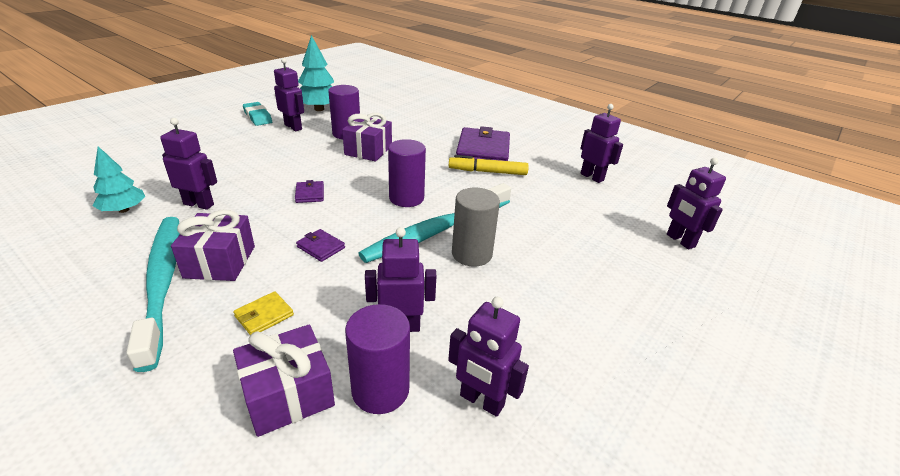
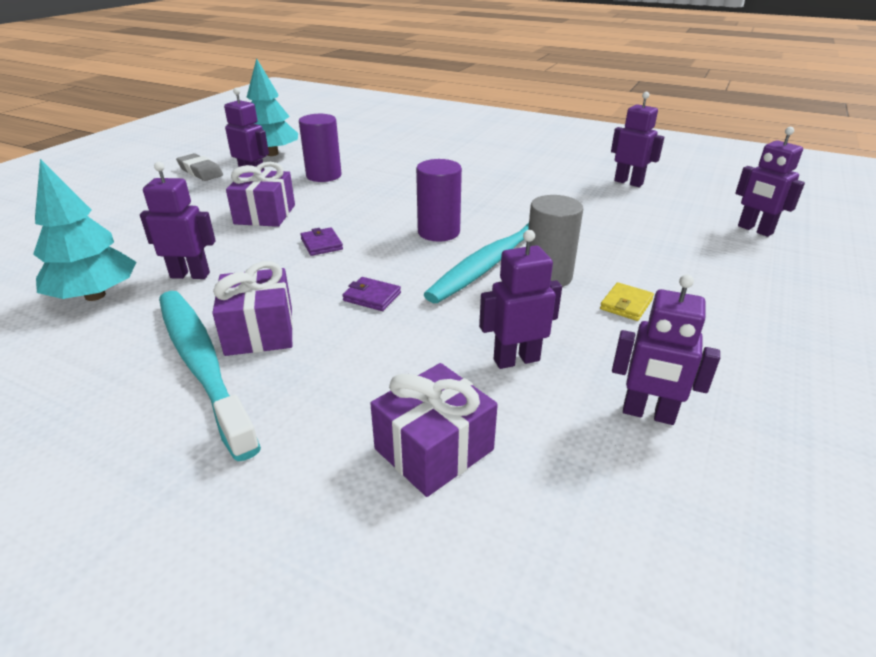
camera: 10 degrees left, 0 degrees up
turquoise tree [93,146,146,213] -> turquoise tree [33,159,136,301], size x1.53
yellow wallet [233,291,294,335] -> yellow wallet moved to [600,282,654,321]
turquoise eraser [243,102,272,126] -> grey eraser [176,153,223,181]
purple gift [342,113,392,161] -> purple gift moved to [226,162,295,227]
purple cylinder [345,304,410,414] -> none
yellow marker [449,155,529,175] -> none
purple wallet [456,126,510,161] -> none

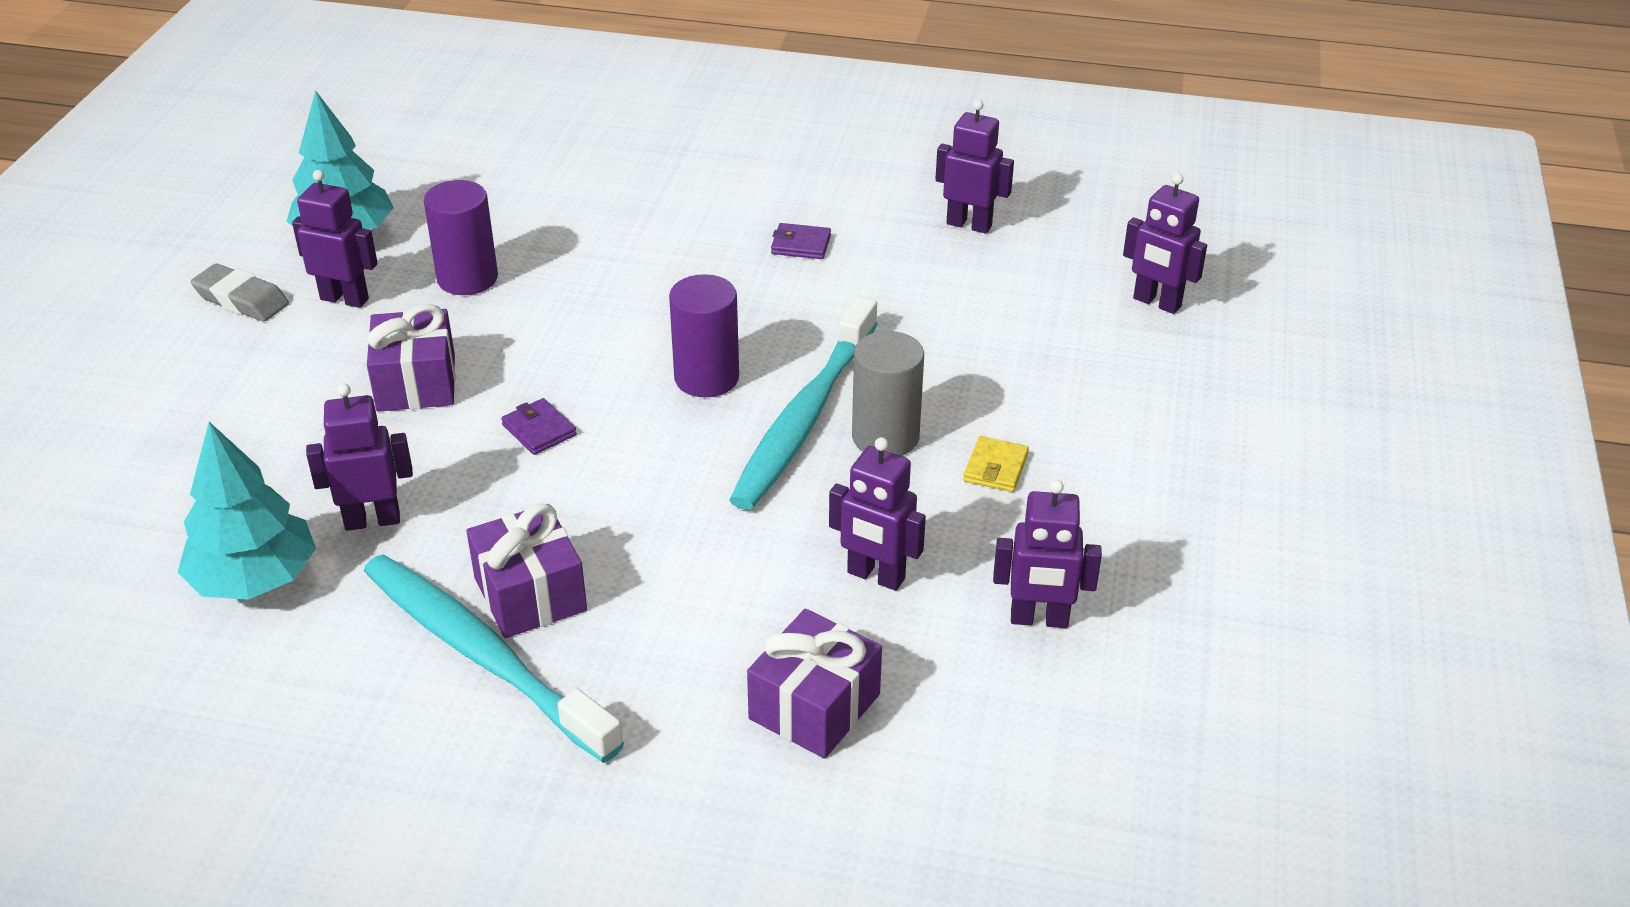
camera: 15 degrees left, 5 degrees up
purple wallet [342,277,401,311] -> purple wallet moved to [771,223,831,259]
purple robot [479,230,562,369] -> purple robot turned 120 degrees counterclockwise [829,437,926,591]

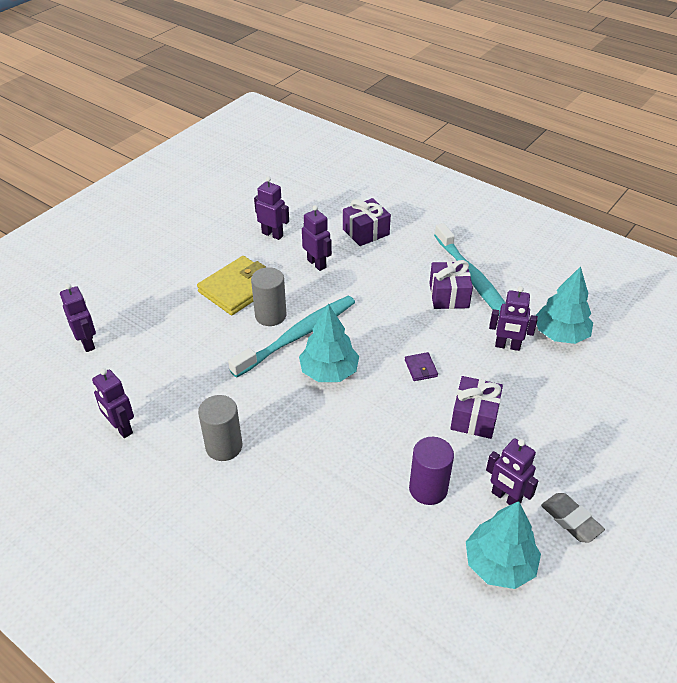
camera: 155 degrees left, 5 degrees up
purple cylinder [669,274,739,397] -> turquoise tree [299,304,359,382]
purple wallet [771,223,831,259] -> grey cylinder [198,395,242,461]
yellow wallet [963,436,1029,492] -> yellow wallet [197,256,266,315], size x2.27

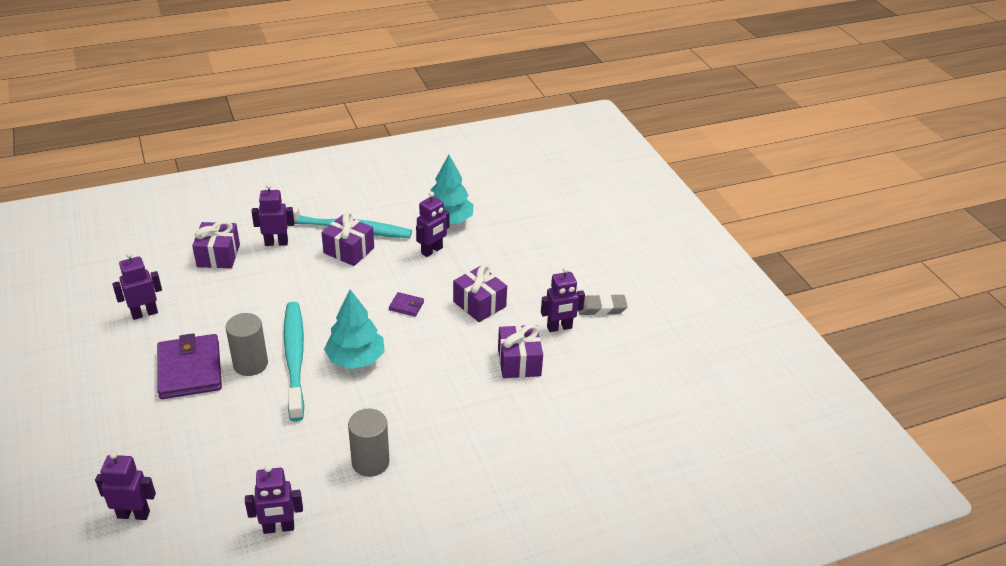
camera: 60 degrees left, 5 degrees down
yellow wallet [197,256,266,315] -> purple wallet [157,333,222,399]
purple robot [302,205,332,271] -> purple robot moved to [251,184,294,246]
purple cylinder [409,437,454,505] -> purple gift [498,324,543,378]
turquoise tree [466,501,541,589] -> none

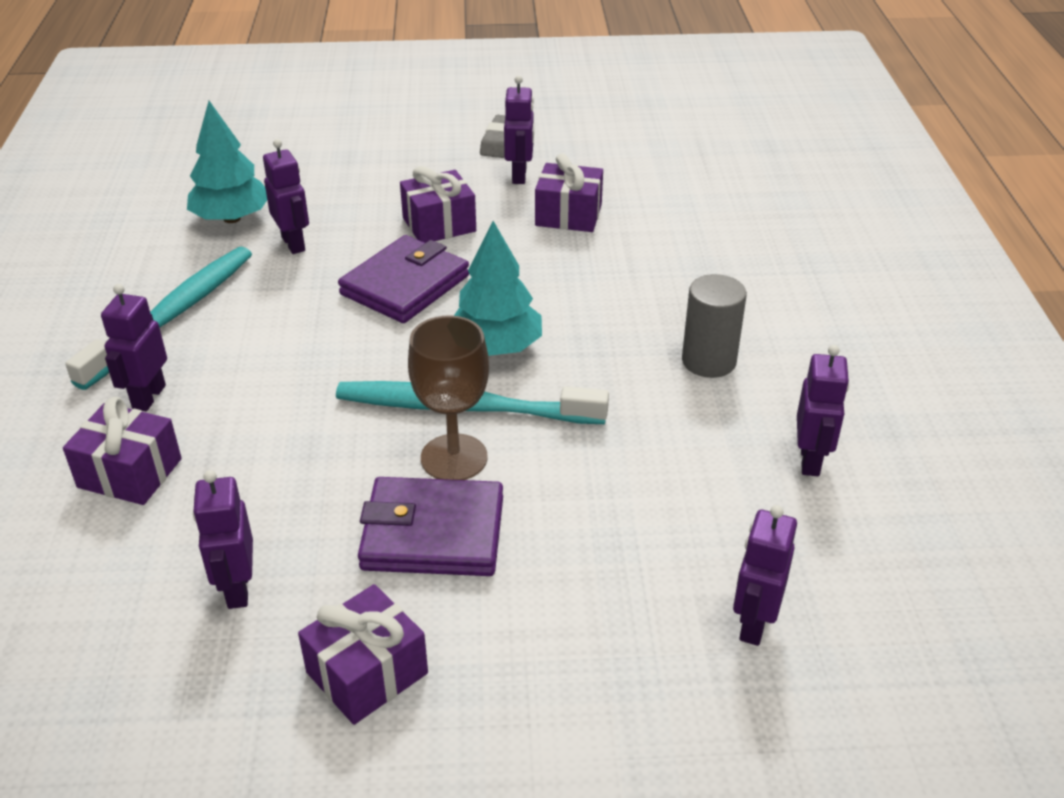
camera: 70 degrees left, 0 degrees up
grey cylinder [226,313,268,376] -> brown goblet [408,315,489,480]
purple gift [321,212,374,266] -> purple gift moved to [298,584,428,725]
purple wallet [389,292,424,317] -> purple wallet [338,235,469,323], size x2.27

